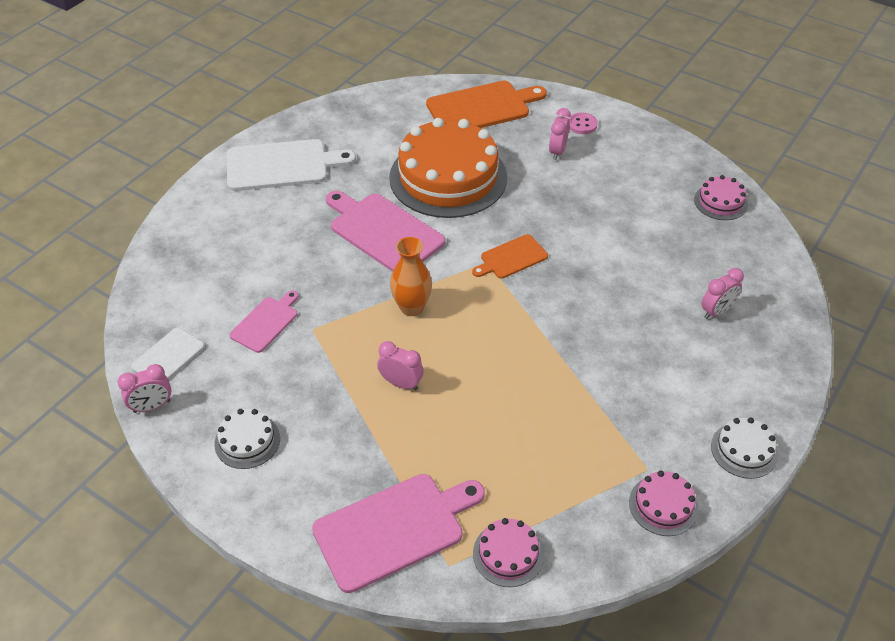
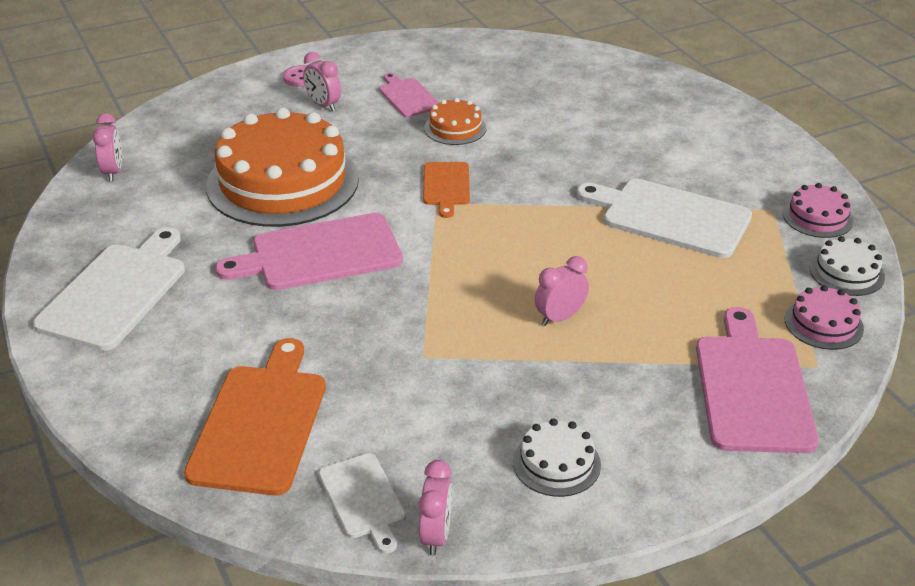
camera: 60 degrees left, 10 degrees down
pink cutting board [229,290,299,353] -> pink cutting board moved to [379,73,439,117]
orange vase [390,237,432,316] -> none
orange cutting board [426,81,547,128] -> orange cutting board moved to [184,338,326,496]
pink cake [694,175,748,220] -> none
pink clock [701,268,744,319] -> pink clock moved to [93,113,122,181]
white cake [711,418,778,479] -> white cake moved to [809,236,885,296]
none -> orange cake [424,98,486,145]
none -> white cutting board [576,179,752,258]

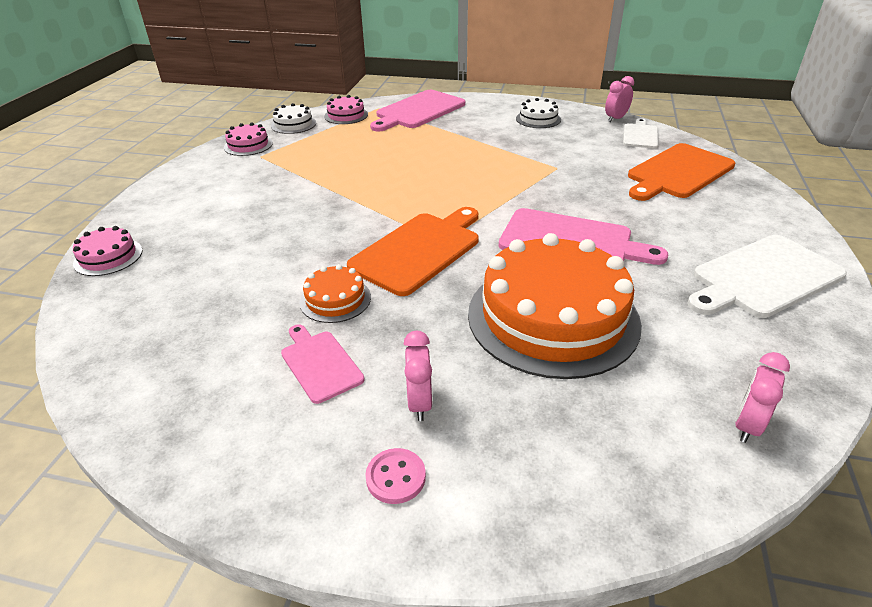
camera: 140 degrees left, 0 degrees up
pink cutting board [379,73,439,117] -> pink cutting board turned 135 degrees clockwise [281,324,365,404]
orange cutting board [423,162,470,218] -> orange cutting board [347,207,479,296], size x1.78
pink clock [535,256,589,326] -> none
white cutting board [576,179,752,258] -> none
none -> pink cake [73,226,143,276]

